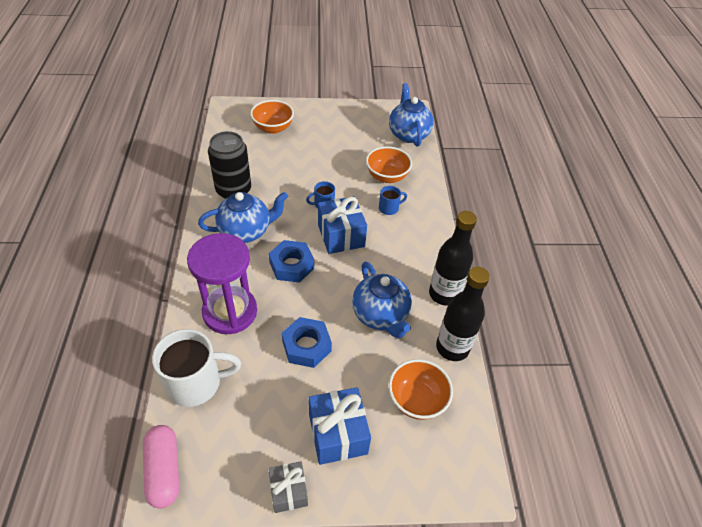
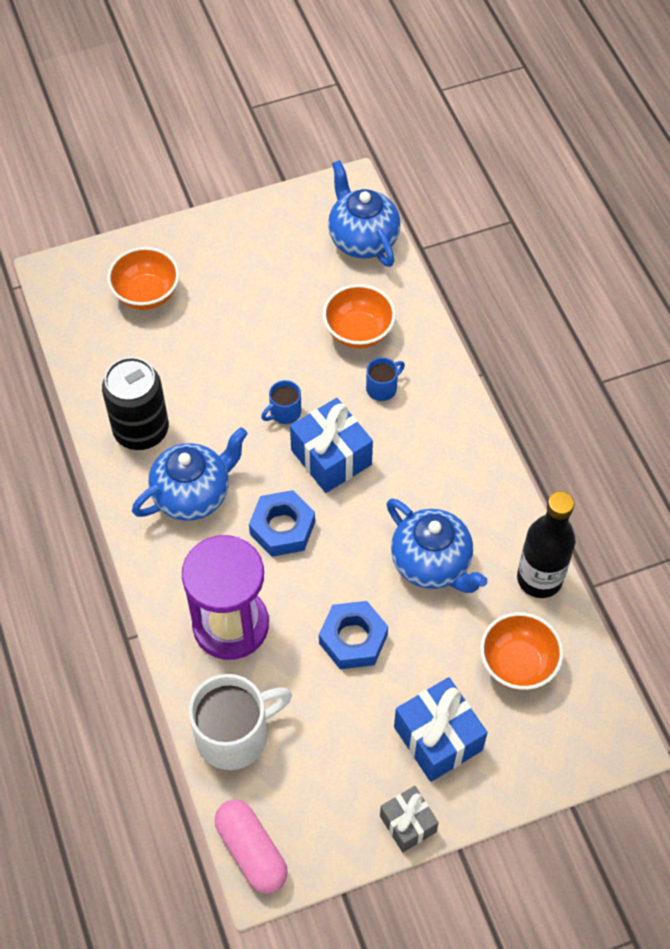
camera: 15 degrees left, 10 degrees up
black bottle [429,211,477,306] -> none

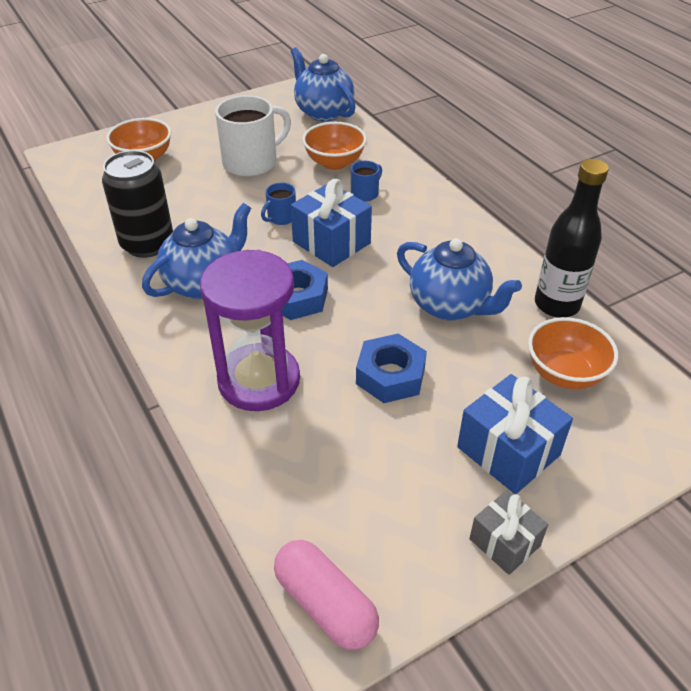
camera: 10 degrees left, 15 degrees down
white mug [188,674,292,770] -> white mug moved to [215,95,291,177]

